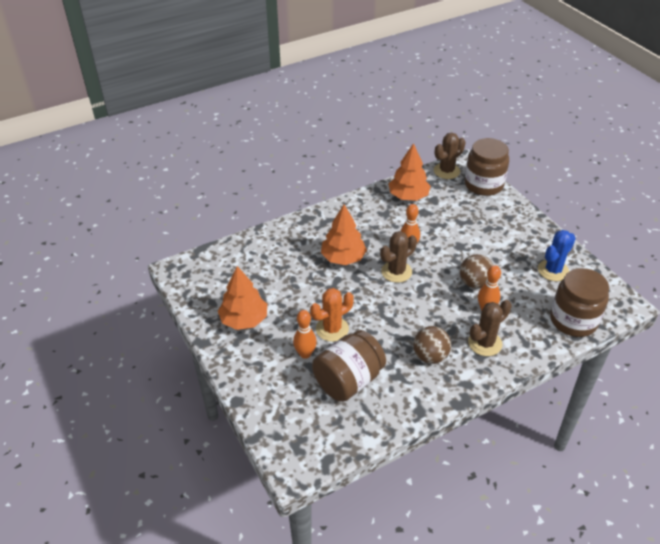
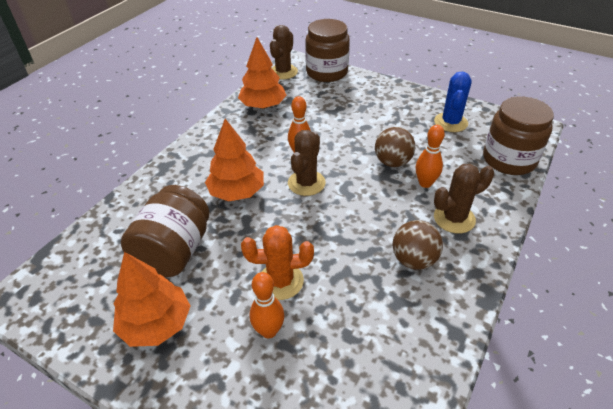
camera: 30 degrees left, 0 degrees up
orange cactus [310,288,354,342] -> orange cactus turned 60 degrees clockwise [241,225,314,300]
brown jar [312,330,386,402] -> brown jar moved to [121,185,210,277]
brown cactus [468,300,512,356] -> brown cactus turned 45 degrees clockwise [434,164,494,234]

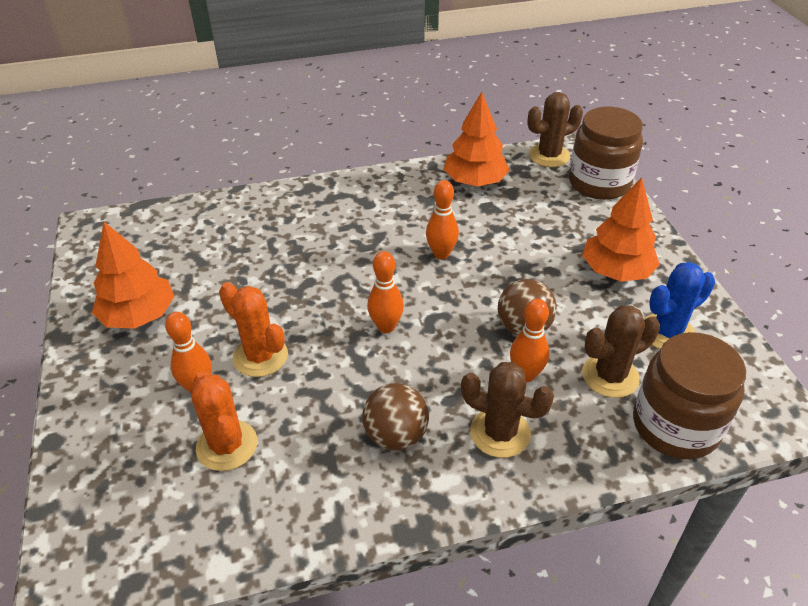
camera: 45 degrees right, 0 degrees up
brown jar [121,185,210,277] -> none
orange tree [205,119,264,201] -> orange tree moved to [582,177,660,282]
brown cactus [288,130,326,196] -> brown cactus moved to [582,305,660,398]
none -> orange cactus [192,371,257,471]
none -> orange bowling pin [367,251,404,333]

